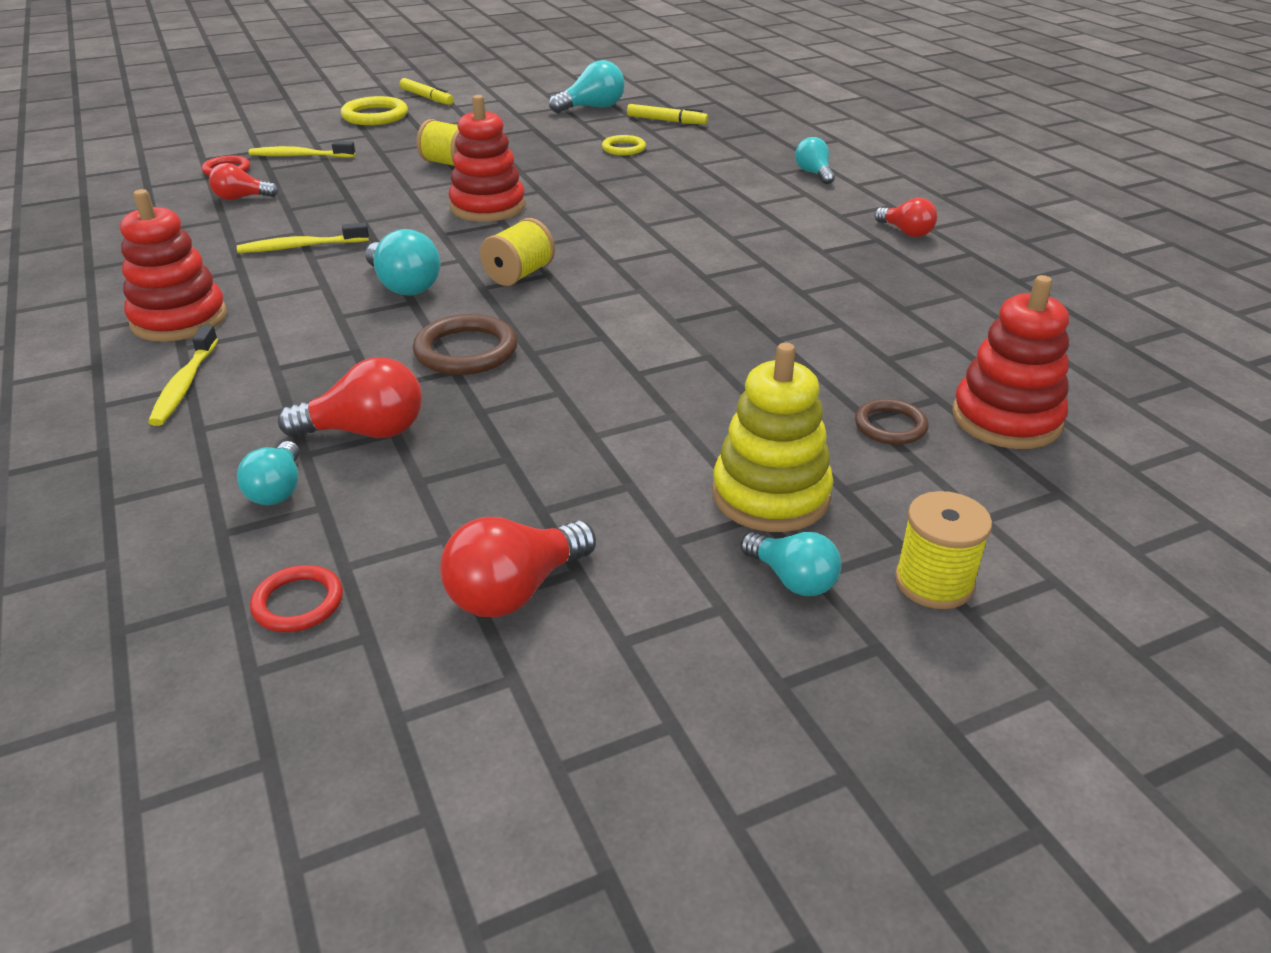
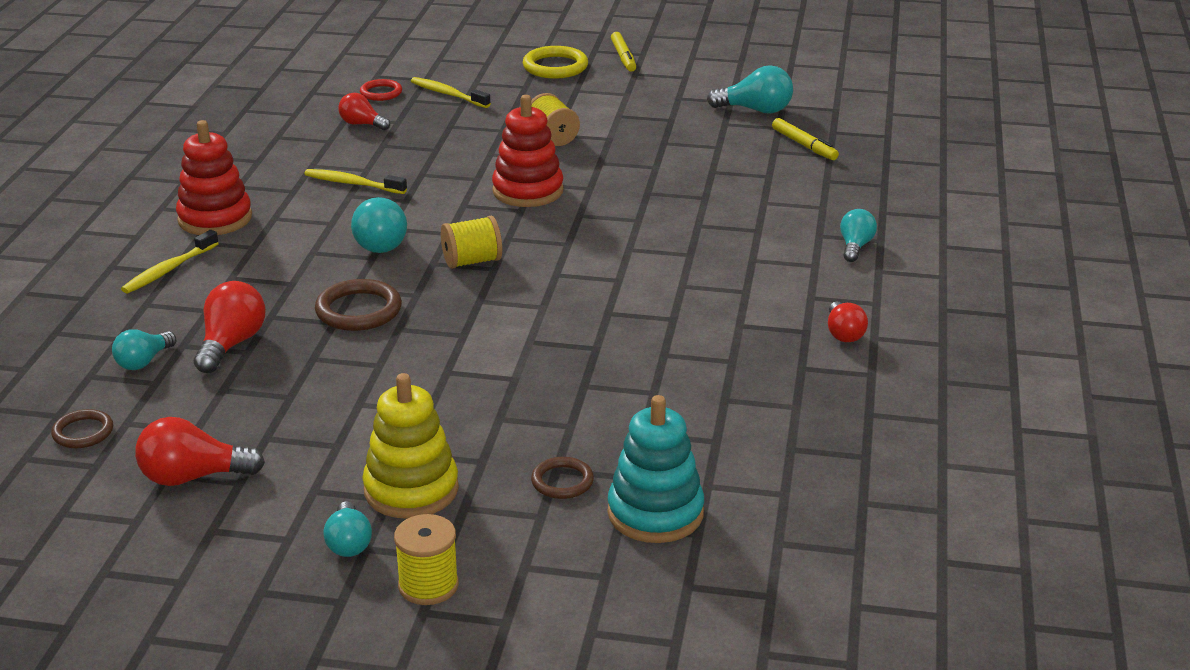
camera: 35 degrees right, 5 degrees down
red ring [250,565,343,632] -> brown ring [51,409,113,448]
red light bulb [278,357,422,438] -> red light bulb turned 105 degrees counterclockwise [194,281,266,373]
yellow ring [602,135,646,155] -> none
red stacking toy [952,275,1069,449] -> turquoise stacking toy [607,395,704,543]

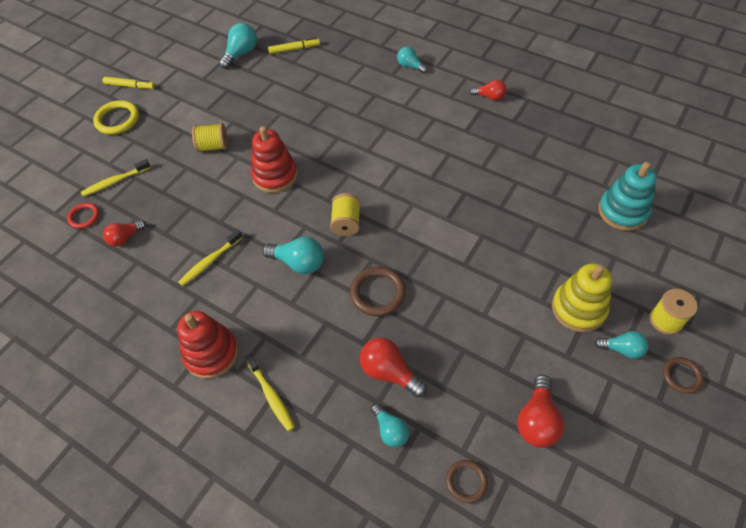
camera: 65 degrees left, 25 degrees up
brown ring [531,457,594,499] -> brown ring moved to [663,357,704,394]

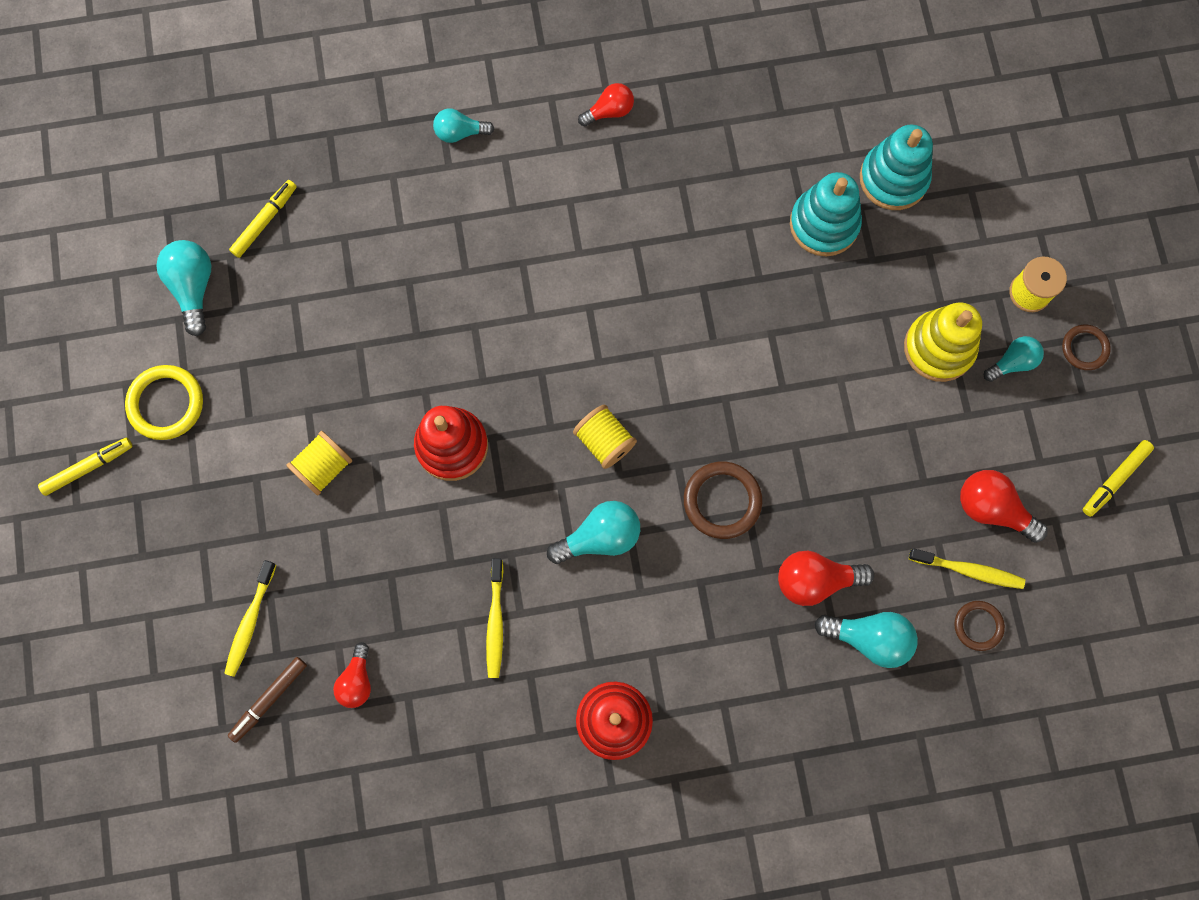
camera: 45 degrees left, 20 degrees up
red ring [67,203,99,229] -> brown marker [228,657,307,743]
yellow ring [93,100,139,134] -> yellow ring moved to [125,365,203,440]
yellow toothbrush [245,353,295,431] -> yellow toothbrush moved to [909,548,1025,589]
turquoise light bulb [371,403,409,447] -> turquoise light bulb [814,612,918,668], size x1.52
red light bulb [517,375,564,448] -> red light bulb turned 150 degrees clockwise [960,470,1048,543]
none -> turquoise stacking toy [790,172,862,256]
none -> yellow marker [1083,440,1154,517]

